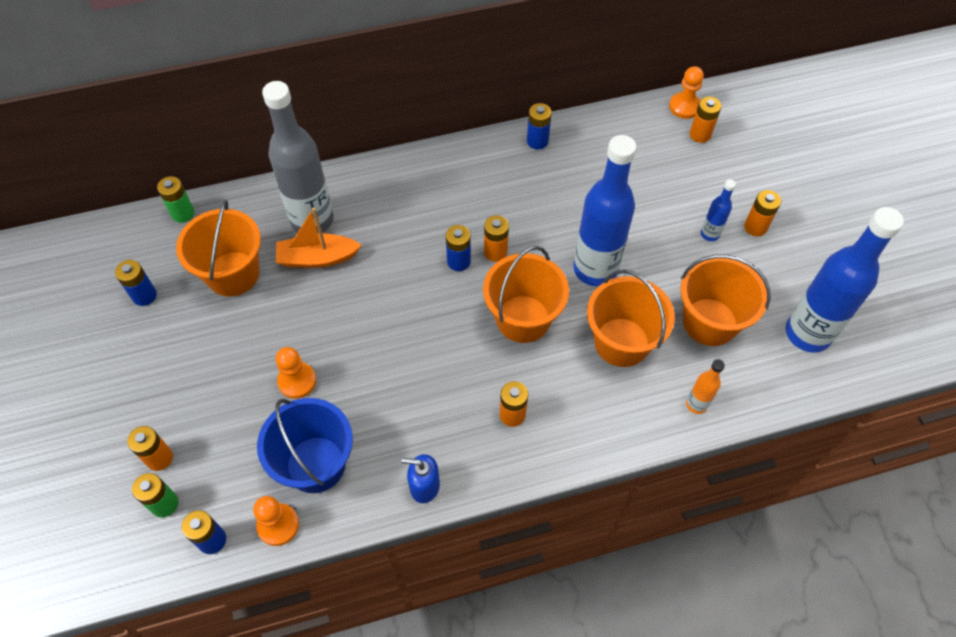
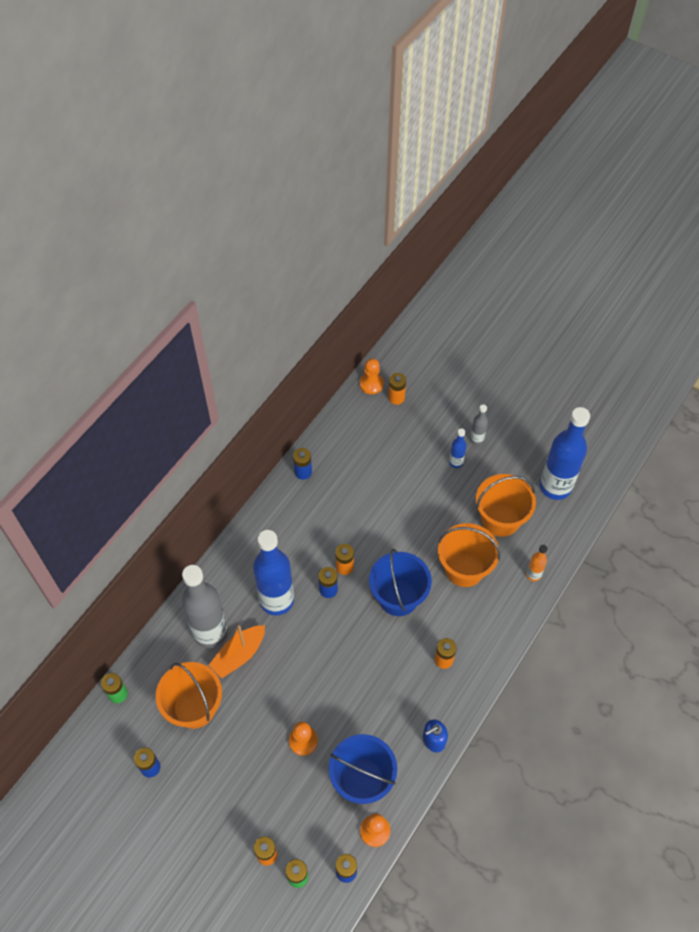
camera: 40 degrees left, 0 degrees up
orange bucket [483,246,569,343] -> blue bucket [369,549,432,616]
blue bottle [573,135,637,286] -> blue bottle moved to [253,530,294,616]
orange battery [744,190,781,236] -> grey bottle [470,405,488,445]

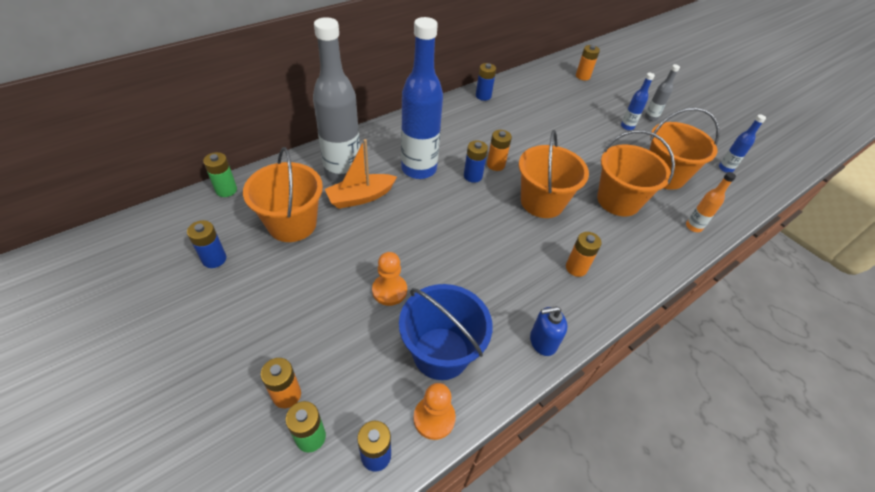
camera: 15 degrees right, 10 degrees down
orange pawn [359,359,384,394] -> none
blue bucket [369,549,432,616] -> orange bucket [519,130,589,218]
blue bottle [540,407,590,500] -> blue bottle [719,114,766,173], size x0.45

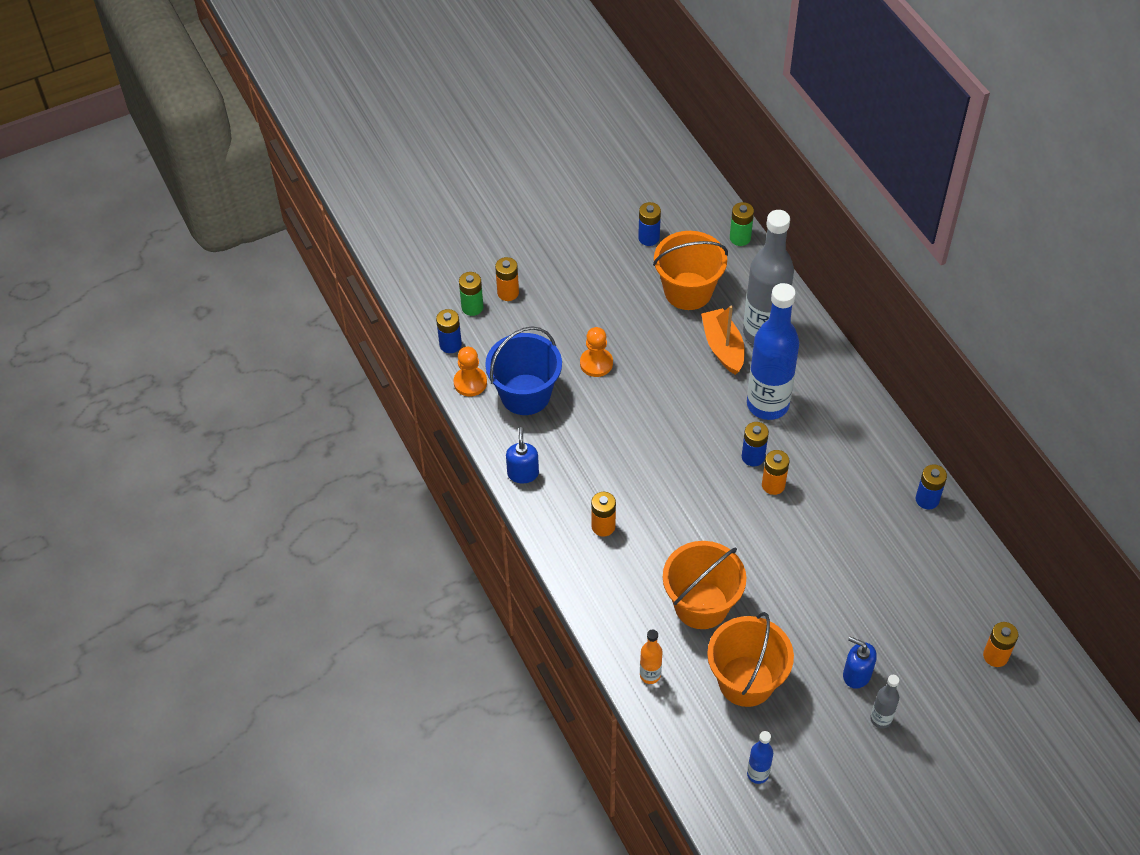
camera: 105 degrees right, 5 degrees up
orange bucket [519,130,589,218] -> none
blue bottle [621,73,655,130] -> blue soap dispenser [843,636,877,689]

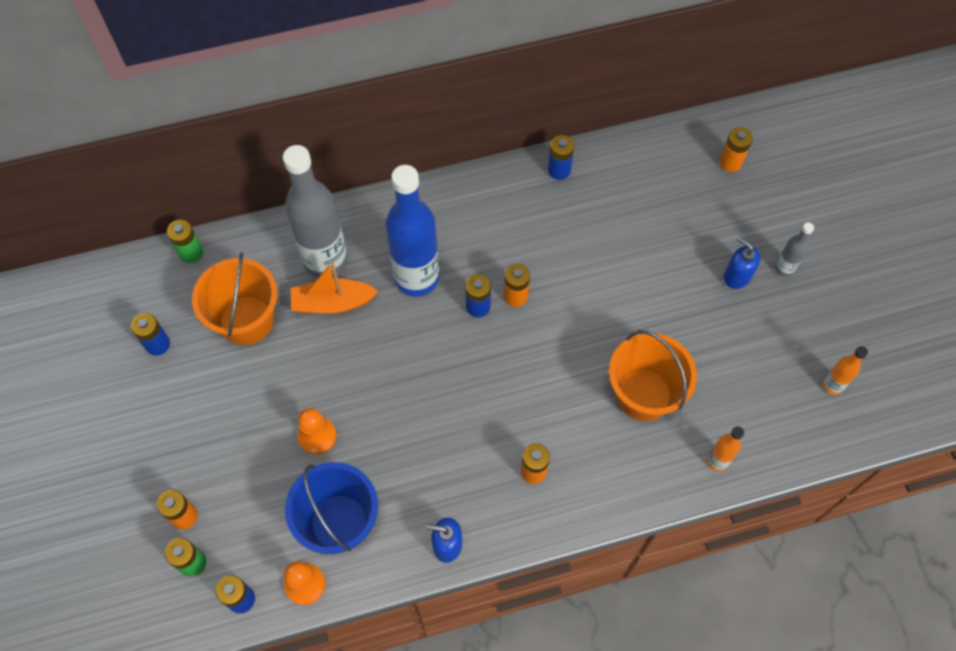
camera: 80 degrees left, 10 degrees up
orange bucket [707,612,794,707] -> none
blue bottle [747,731,773,784] -> orange bottle [823,346,868,395]
blue soap dispenser [843,636,877,689] -> blue soap dispenser turned 90 degrees clockwise [724,237,761,289]

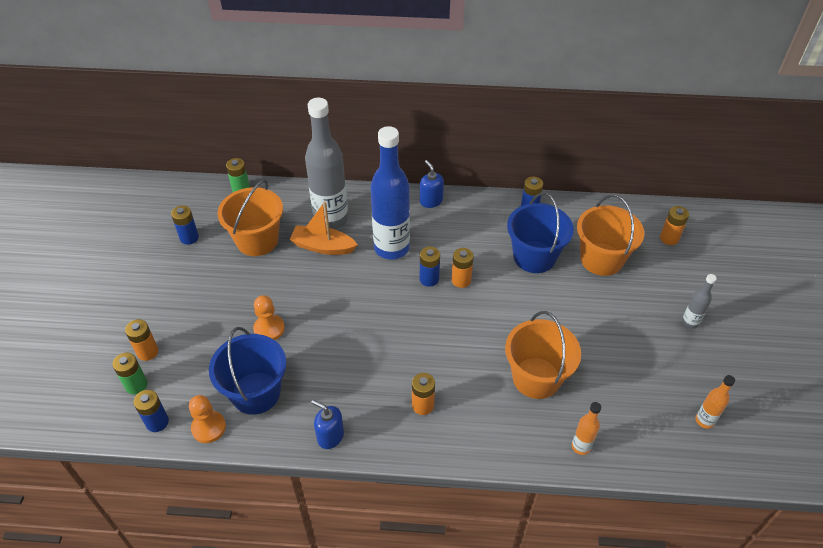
camera: 20 degrees right, 15 degrees down
blue soap dispenser [724,237,761,289] -> blue soap dispenser moved to [420,160,444,208]
none -> blue bucket [507,192,574,273]
none -> orange bucket [577,195,644,276]

